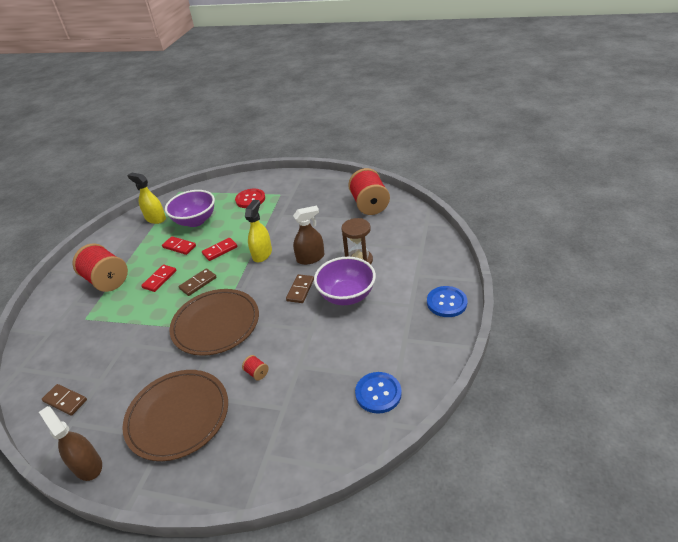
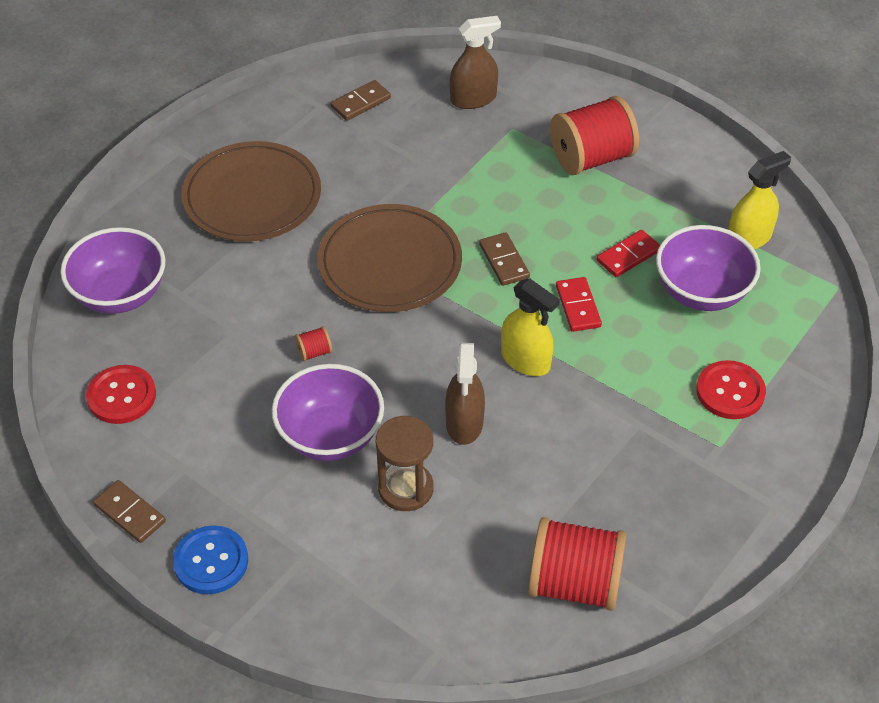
camera: 110 degrees right, 10 degrees up
brown spray bottle [39,406,102,481] -> brown spray bottle moved to [450,16,501,109]
red domino [141,265,176,292] -> none
red spool [242,355,269,380] -> red spool moved to [295,326,332,362]
brown domino [286,274,314,303] -> brown domino moved to [93,480,166,543]
blue button [355,372,402,414] -> red button [86,365,156,424]
none -> purple bowl [60,227,165,314]

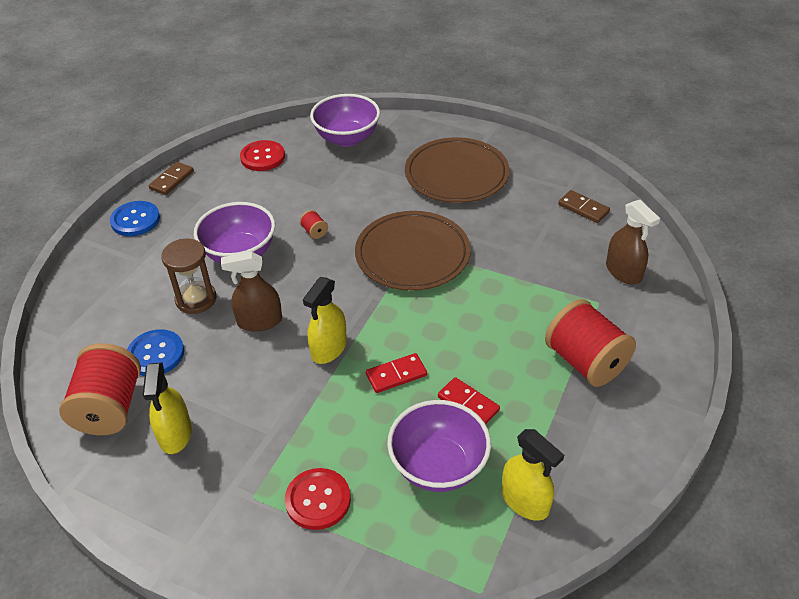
camera: 80 degrees right, 5 degrees down
brown domino [479,232,530,286] -> none
none -> blue button [127,329,184,376]
none -> yellow spray bottle [143,362,192,454]

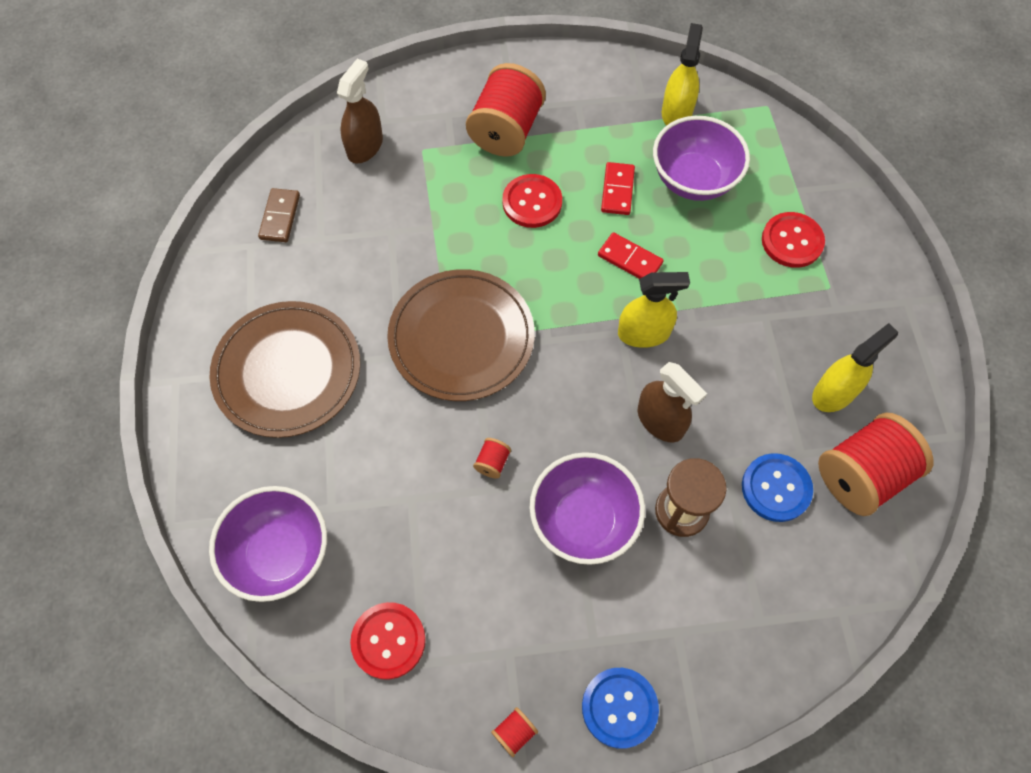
camera: 125 degrees left, 20 degrees up
brown domino [149,162,194,195] -> red spool [491,707,538,757]
none -> red button [502,174,562,228]

